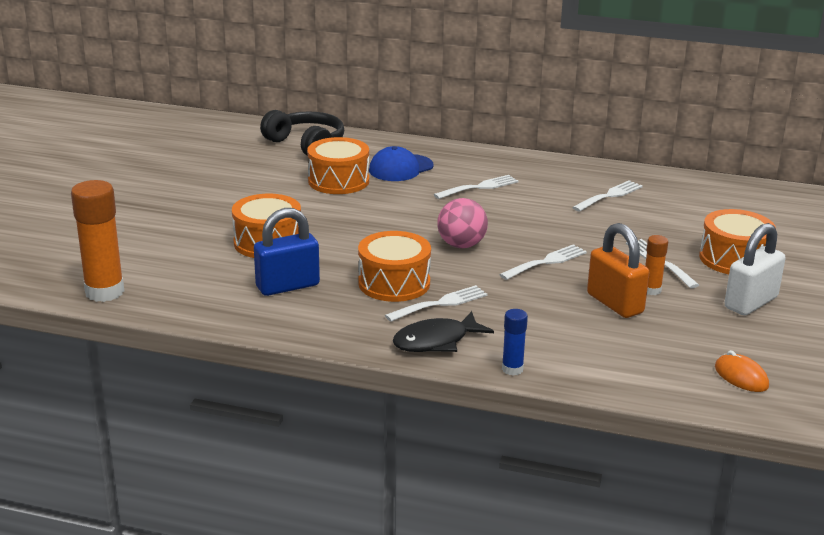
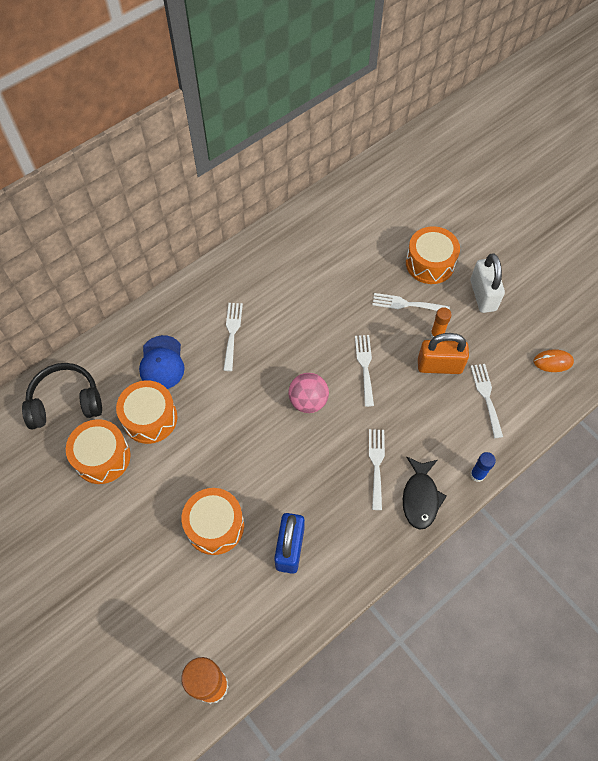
camera: 55 degrees left, 35 degrees up
orange drum [358,231,431,302] -> orange drum moved to [66,419,131,484]
white fork [572,180,643,212] -> white fork moved to [470,364,503,438]

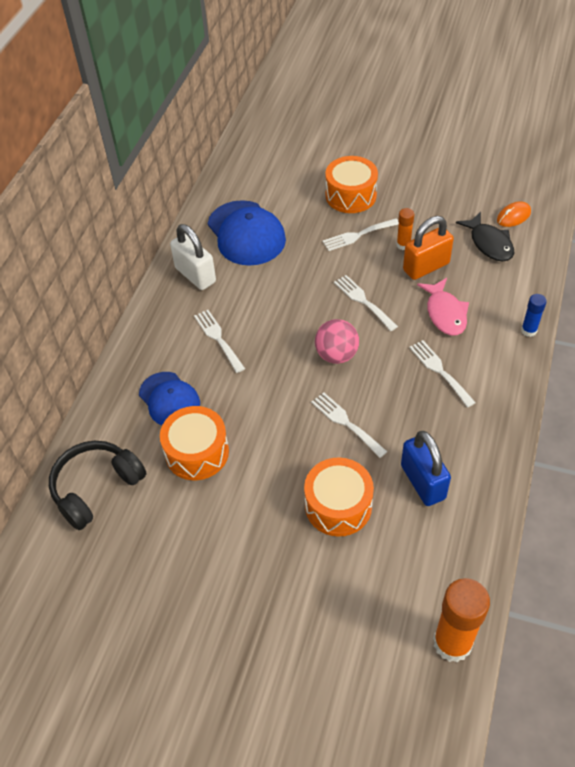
camera: 30 degrees left, 10 degrees down
orange drum [66,419,131,484] -> none
black fish [403,457,447,530] -> black fish moved to [456,212,514,261]
white padlock [470,253,505,313] -> white padlock moved to [170,224,216,290]
white fork [470,364,503,438] -> white fork moved to [311,392,387,458]
none -> blue cap [208,200,286,266]
none -> pink fish [417,278,469,335]

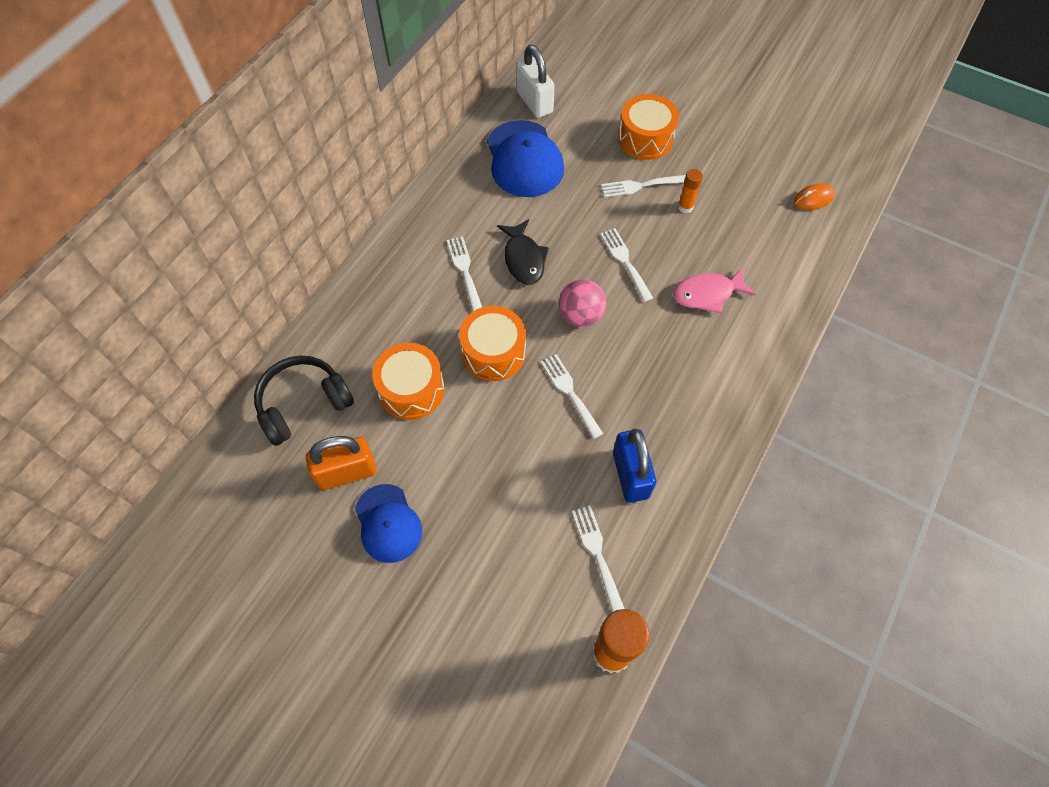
camera: 10 degrees right, 10 degrees up
blue cap [139,372,200,425] -> blue cap moved to [355,484,422,563]
white padlock [170,224,216,290] -> white padlock moved to [516,45,555,118]
orange drum [304,458,374,537] -> orange drum moved to [459,306,526,381]
orange padlock [403,216,454,280] -> orange padlock moved to [306,436,377,490]
white fork [409,340,476,407] -> white fork moved to [572,505,625,612]
pink fish [417,278,469,335] -> pink fish turned 75 degrees clockwise [673,267,756,313]
black fish [456,212,514,261] -> black fish moved to [497,219,549,285]
blue glue stick [521,294,547,337] -> none

